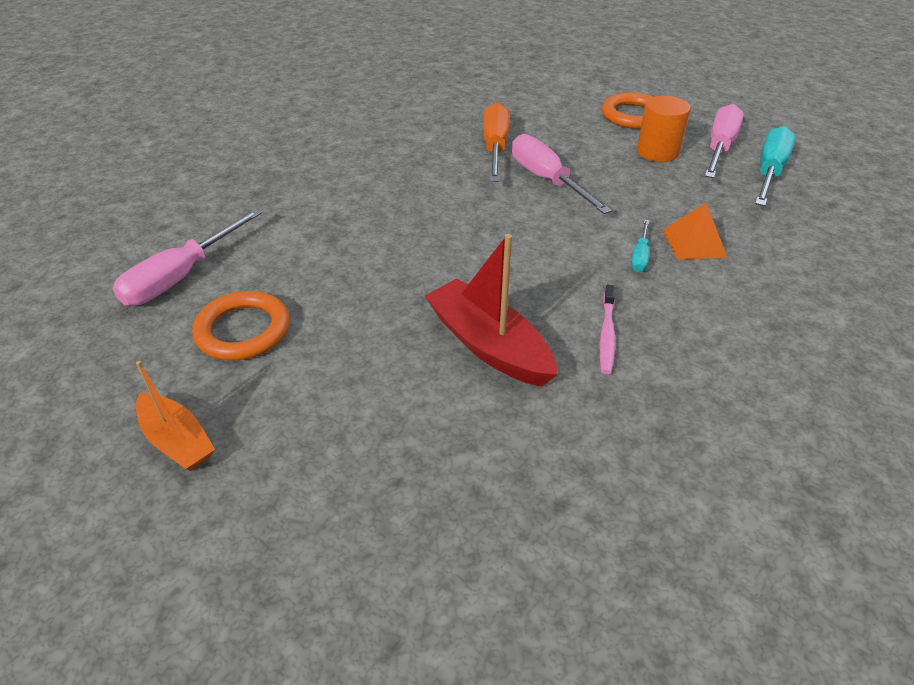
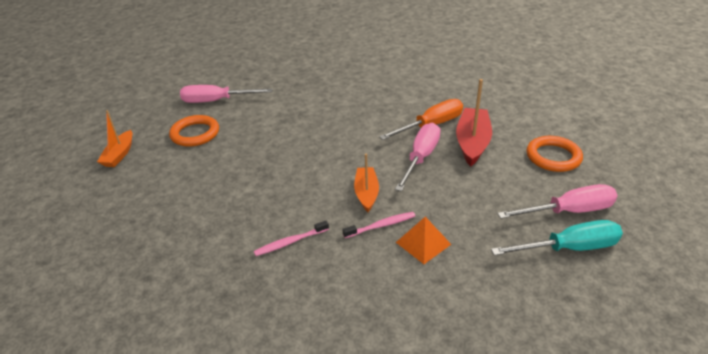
camera: 55 degrees right, 5 degrees down
red boat [425,234,558,386] -> red boat moved to [456,79,492,167]
turquoise screwdriver [631,219,650,272] -> pink toothbrush [342,212,415,238]
orange cylinder [637,96,691,162] -> none
none -> orange boat [354,154,379,212]

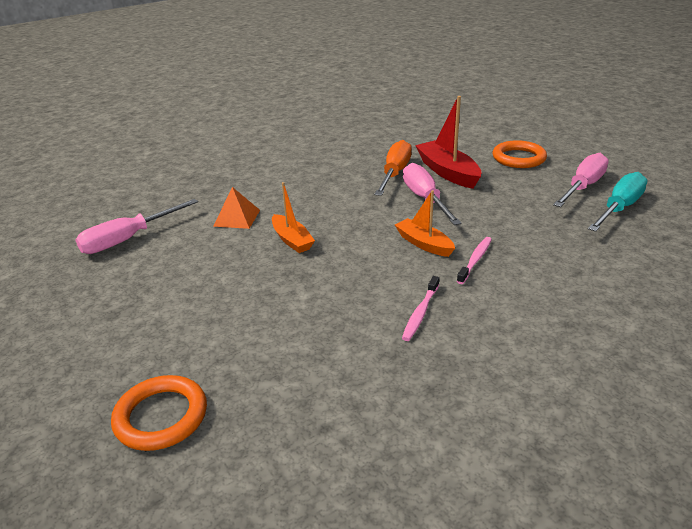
camera: 40 degrees left, 5 degrees down
orange boat [97,110,132,167] -> orange boat moved to [272,182,315,253]
orange ring [169,115,219,147] -> orange ring moved to [111,375,207,451]
orange pyramid [396,217,451,264] -> orange pyramid moved to [213,187,260,229]

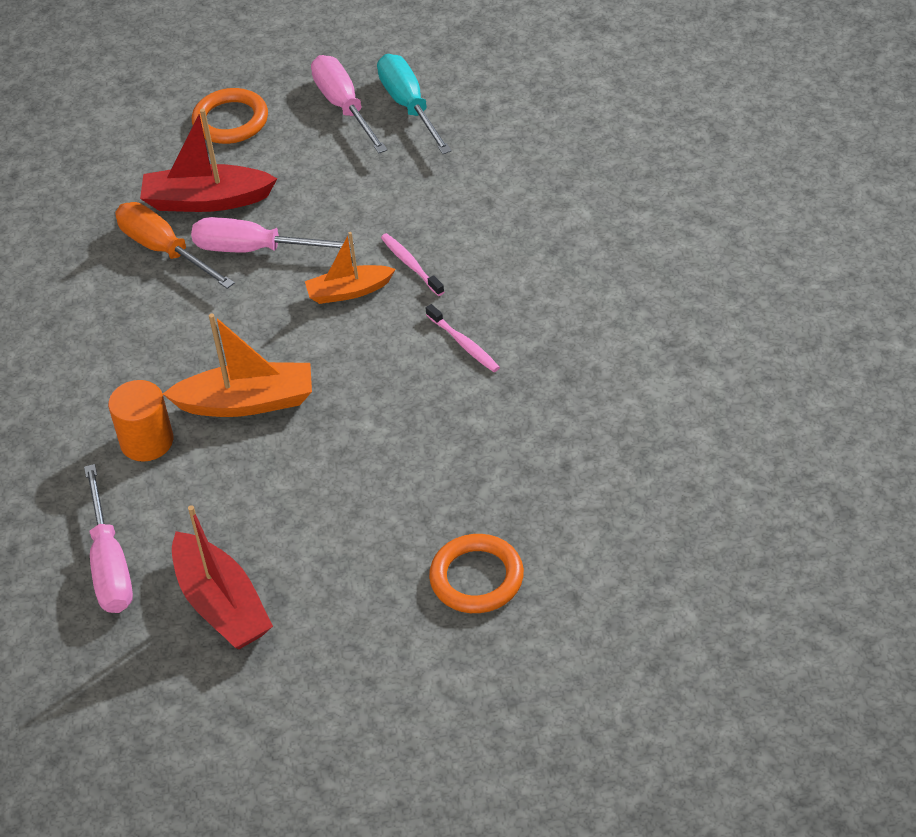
camera: 60 degrees left, 15 degrees up
orange pyramid [213,187,260,229] -> orange cylinder [108,380,173,462]
orange boat [272,182,315,253] -> orange boat [163,313,312,417], size x1.57
none -> red boat [172,505,273,649]

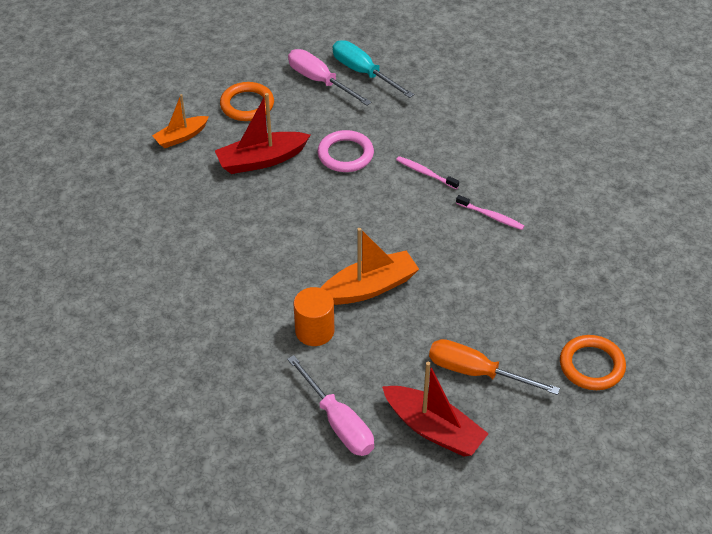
camera: 25 degrees left, 0 degrees up
orange screwdriver [115,202,235,289] -> orange screwdriver moved to [429,339,560,395]
pink screwdriver [191,217,355,252] -> none
orange boat [305,232,395,304] -> orange boat moved to [152,94,209,148]
none -> pink ring [318,130,374,172]

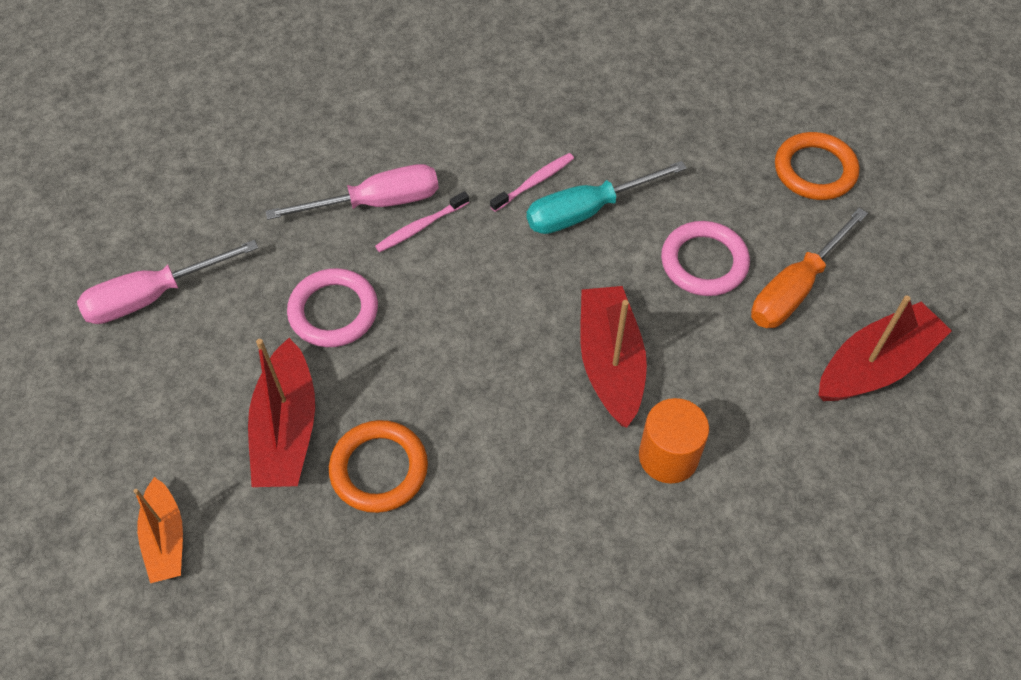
camera: 70 degrees left, 10 degrees up
orange ring [220,82,274,121] -> orange ring moved to [329,420,428,513]
pink screwdriver [287,355,374,456] -> pink screwdriver moved to [266,164,439,220]
orange boat [321,228,419,305] -> red boat [580,286,647,428]
turquoise screwdriver [332,40,414,98] -> turquoise screwdriver moved to [527,161,687,234]
none -> pink ring [661,221,750,296]

